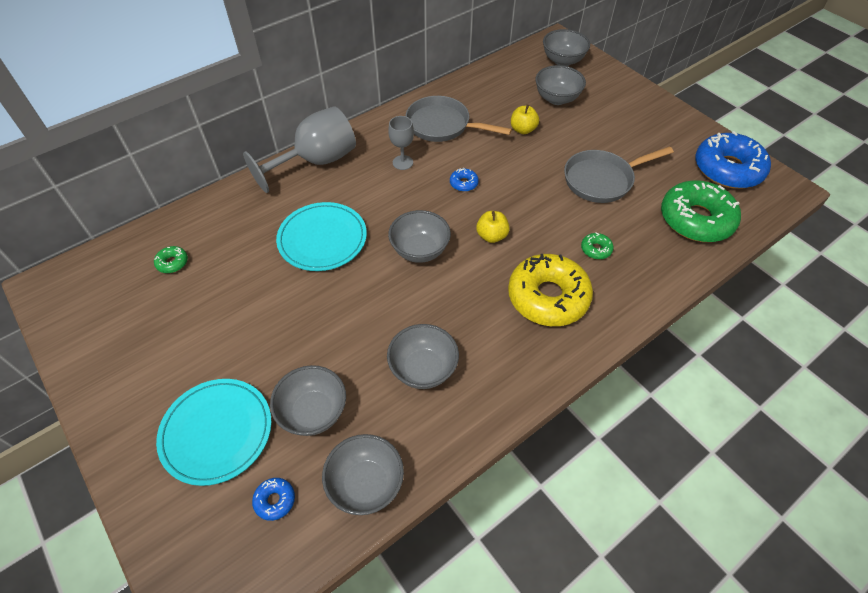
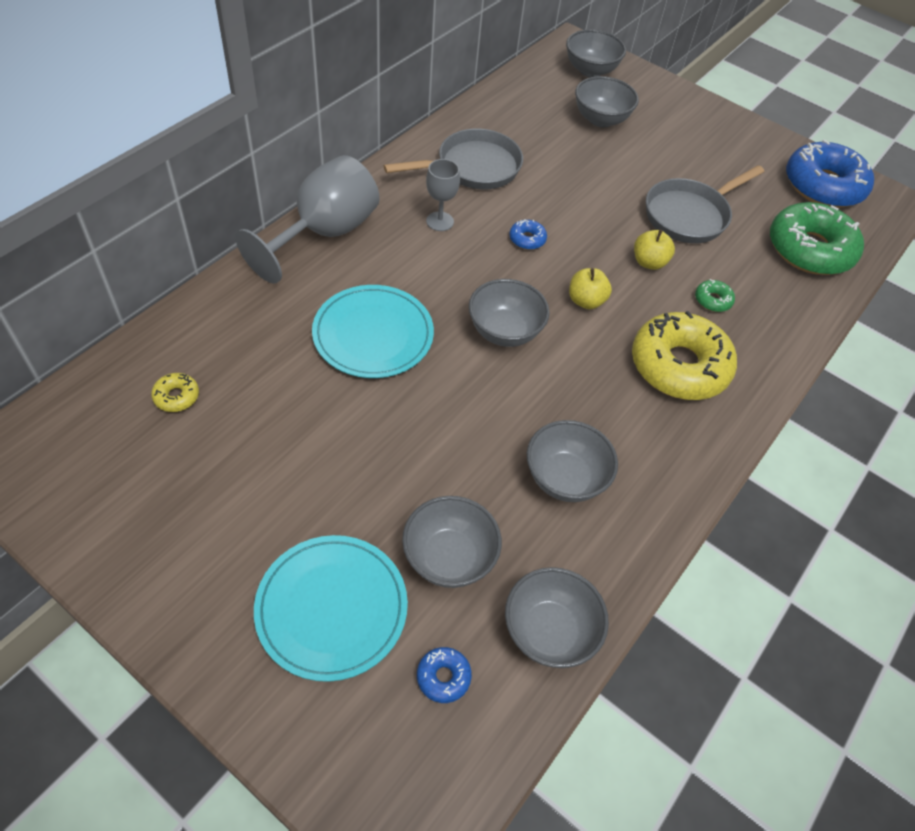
camera: 20 degrees left, 0 degrees up
green donut [154,246,188,273] -> yellow donut [151,373,199,412]
grey pan [406,96,512,142] -> grey pan turned 150 degrees clockwise [384,129,523,189]
yellow apple [511,105,539,134] -> yellow apple moved to [634,230,675,270]

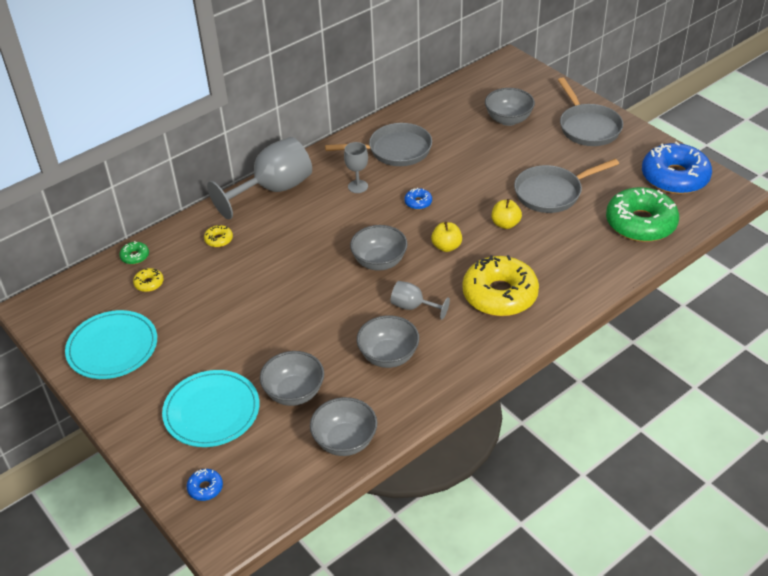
camera: 20 degrees right, 10 degrees down
turquoise plate [312,285,434,378] -> turquoise plate moved to [65,310,157,379]
blue donut [417,647,472,703] -> blue donut moved to [186,469,223,501]
grey bowl [566,29,626,78] -> none
green donut [695,279,735,312] -> green donut moved to [119,241,149,264]
none -> yellow donut [204,225,233,247]
none -> grey goblet [391,281,450,320]
none -> grey pan [558,77,623,146]

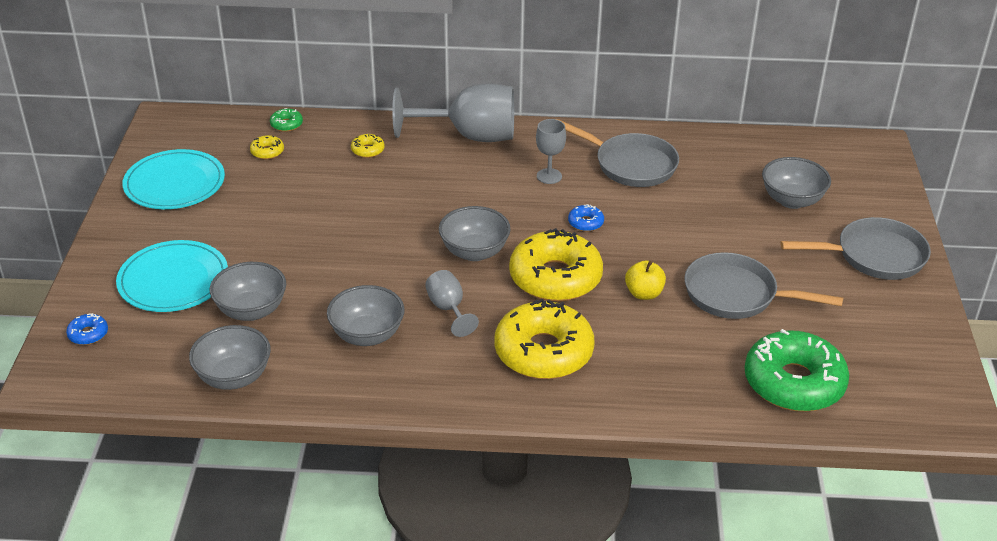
camera: 40 degrees right, 5 degrees down
yellow apple [431,222,462,252] -> yellow donut [509,228,603,301]
grey pan [558,77,623,146] -> grey pan turned 120 degrees counterclockwise [780,217,931,280]
blue donut [642,141,712,194] -> none

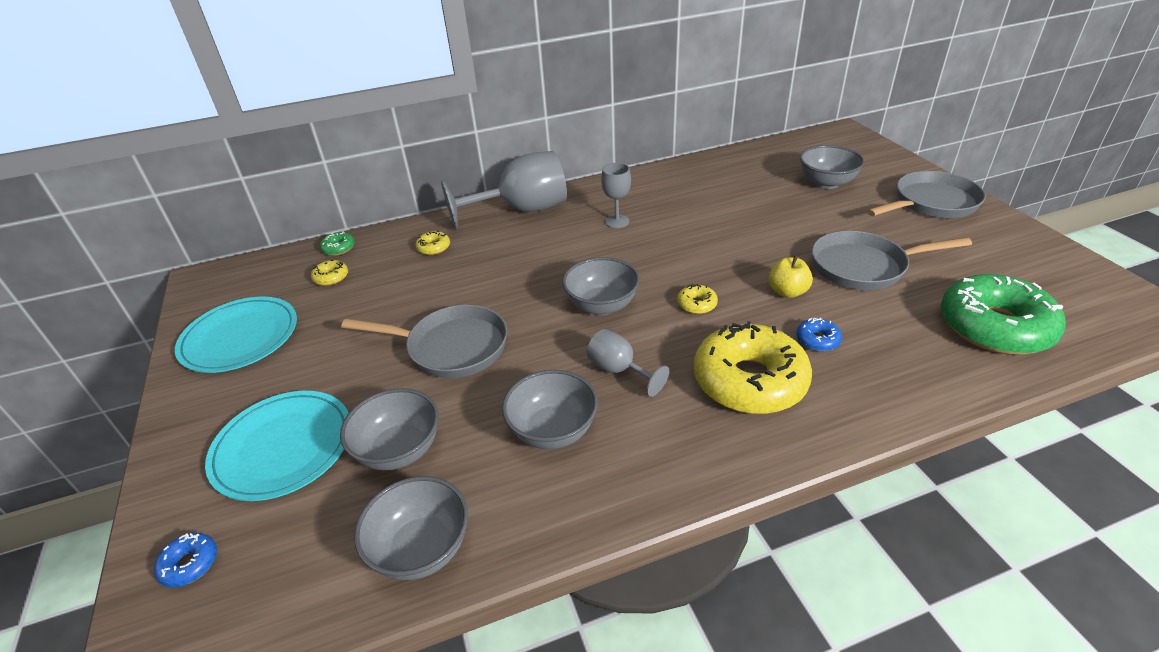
camera: 20 degrees left, 0 degrees up
yellow donut [509,228,603,301] -> yellow donut [677,284,718,314], size x0.41
grey pan [556,119,679,187] -> grey pan moved to [341,305,507,378]
blue donut [568,204,604,232] -> blue donut moved to [796,318,842,351]

